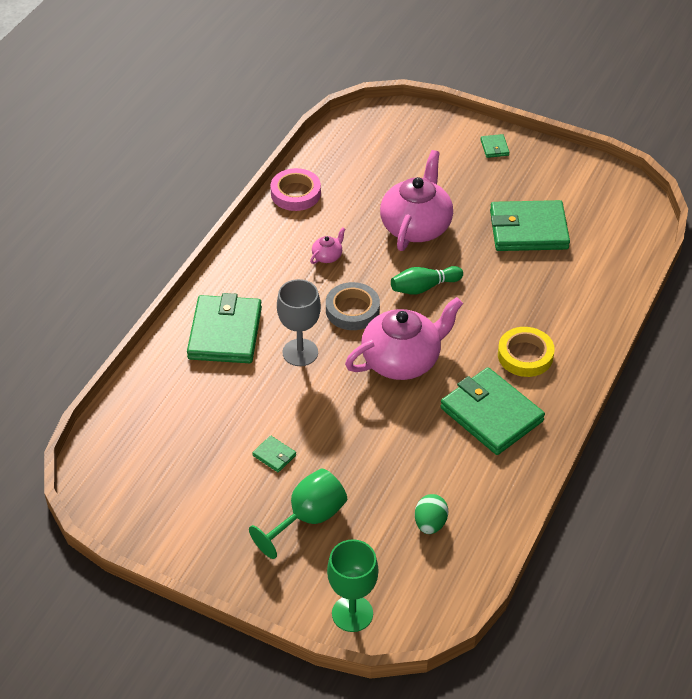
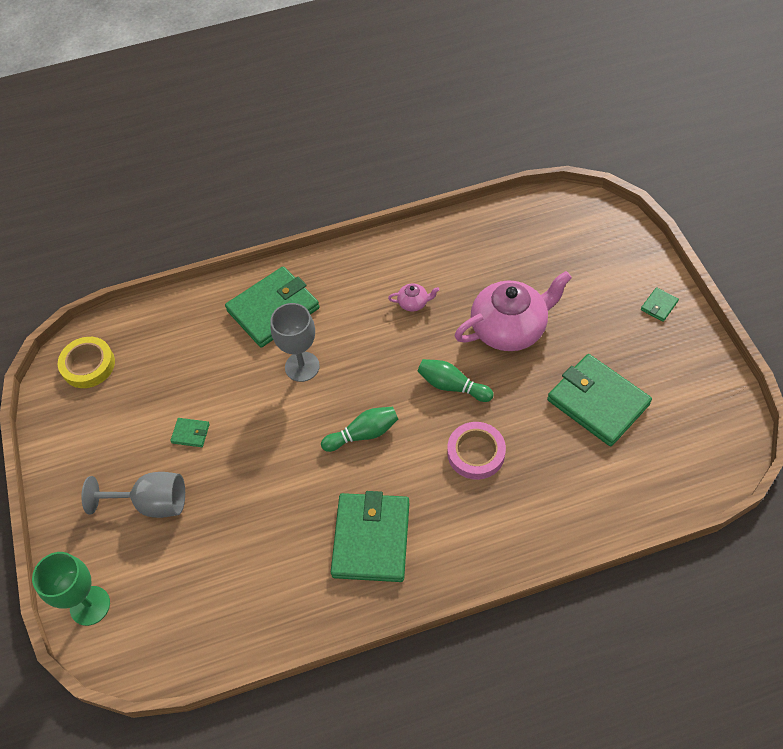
camera: 50 degrees right, 10 degrees up
green goblet [249,468,347,559] -> grey goblet [81,472,185,518]
green wallet [252,436,296,472] -> green wallet turned 75 degrees counterclockwise [170,418,210,447]
pink tape [270,168,321,211] -> pink tape moved to [447,422,506,480]
grey tape [326,282,380,330] -> none
pink teapot [345,297,463,380] -> green bowling pin [321,407,398,452]
green egg [415,494,448,534] -> none
yellow tape [498,327,555,377] -> yellow tape moved to [58,337,115,388]

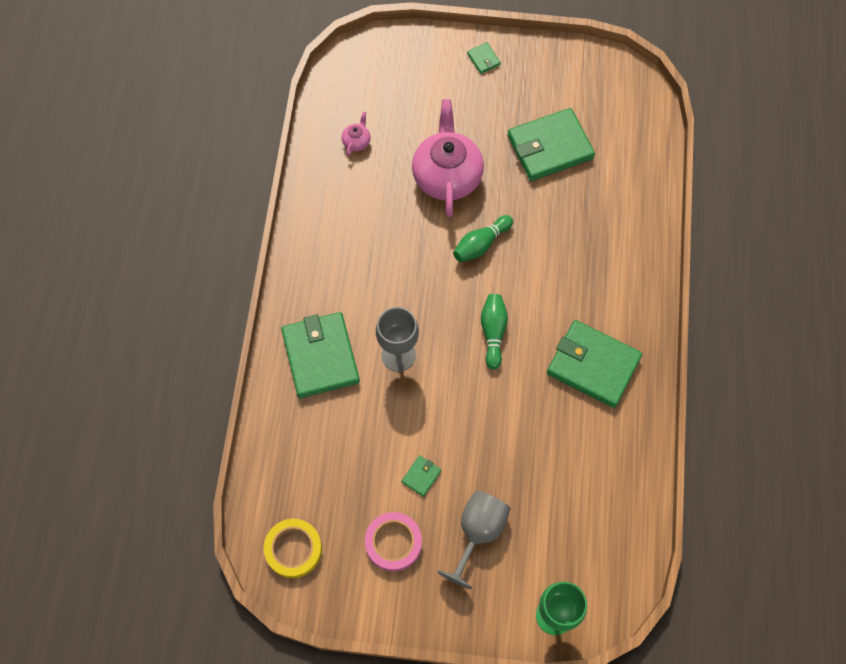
camera: 70 degrees left, 10 degrees up
pink teapot [388,283,439,311] -> pink teapot moved to [342,112,371,156]
pink tape [447,422,506,480] -> pink tape moved to [365,512,422,572]

